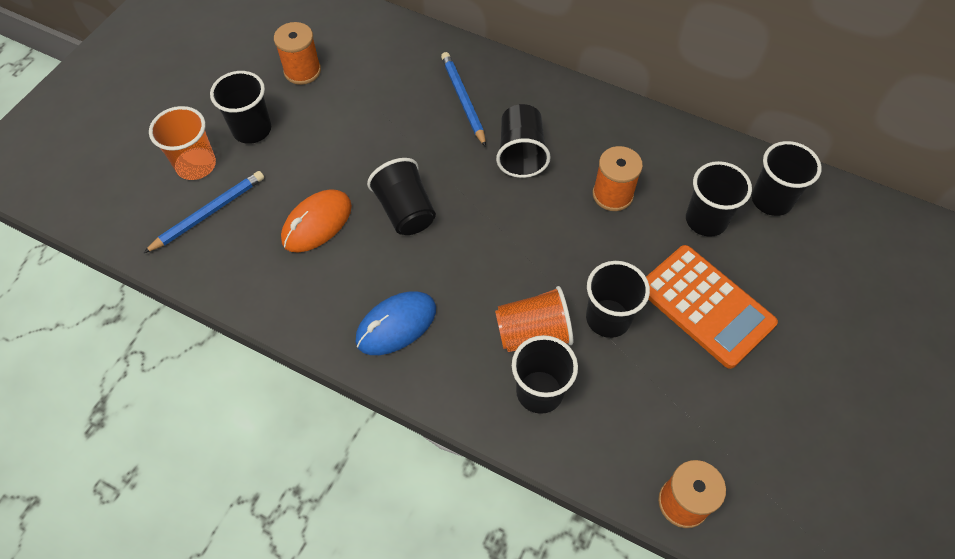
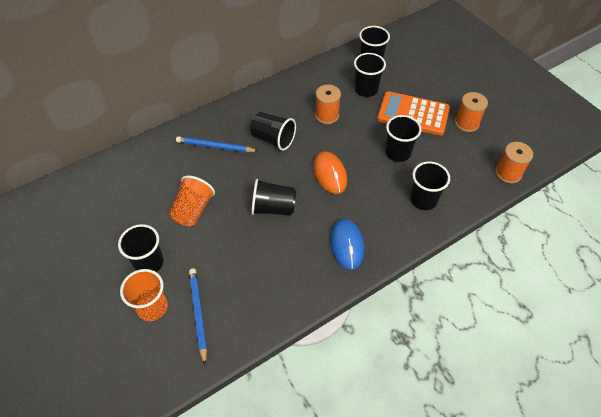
camera: 60 degrees left, 5 degrees down
orange spool [274,22,321,85] -> orange spool moved to [455,92,488,132]
orange mouse [281,189,352,252] -> orange mouse moved to [313,151,347,194]
orange cup [495,286,573,352] -> orange cup moved to [169,175,215,226]
orange calculator [646,245,778,369] -> orange calculator turned 150 degrees counterclockwise [377,91,450,136]

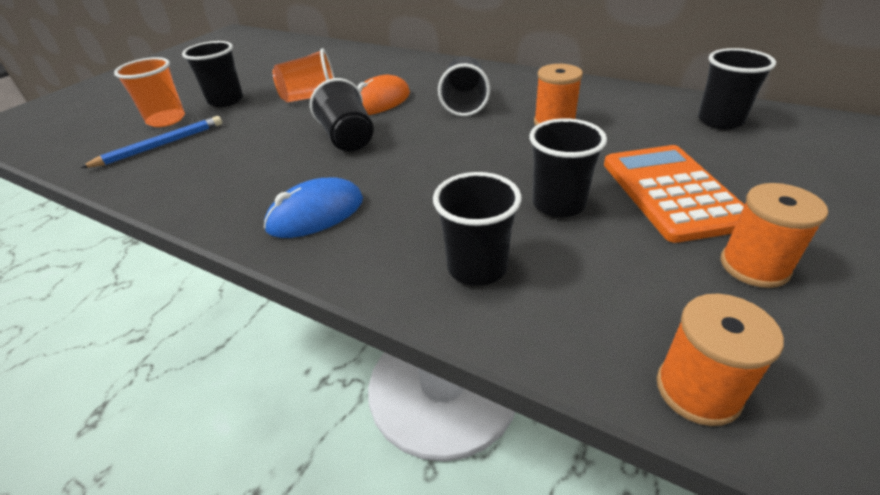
camera: 65 degrees right, 15 degrees down
blue pencil [176,136,258,152] -> none
orange mouse [313,151,347,194] -> orange mouse moved to [358,75,410,115]
black cup [354,53,386,97] -> none

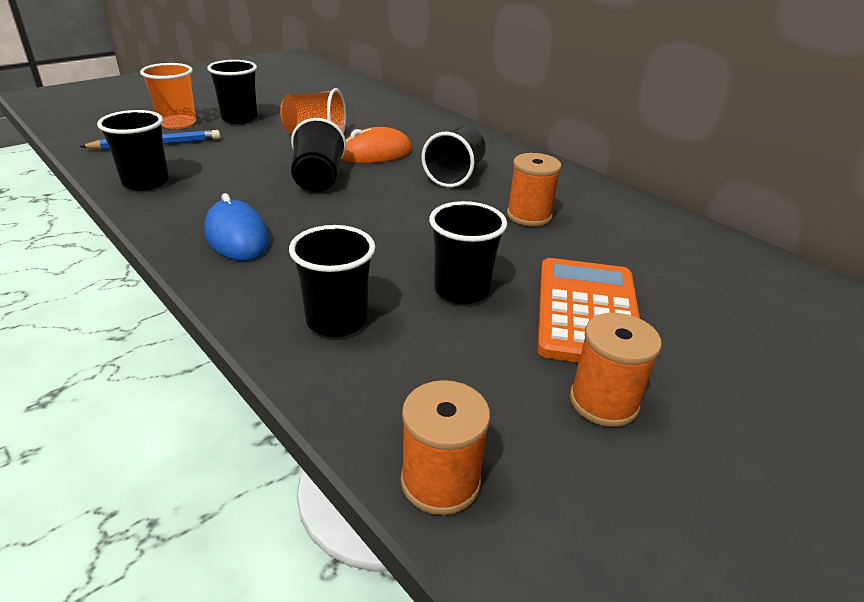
camera: 15 degrees right, 5 degrees down
blue mouse [264,177,363,238] -> blue mouse turned 75 degrees clockwise [204,193,270,261]
black cup [698,48,776,129] -> black cup moved to [97,110,169,191]

